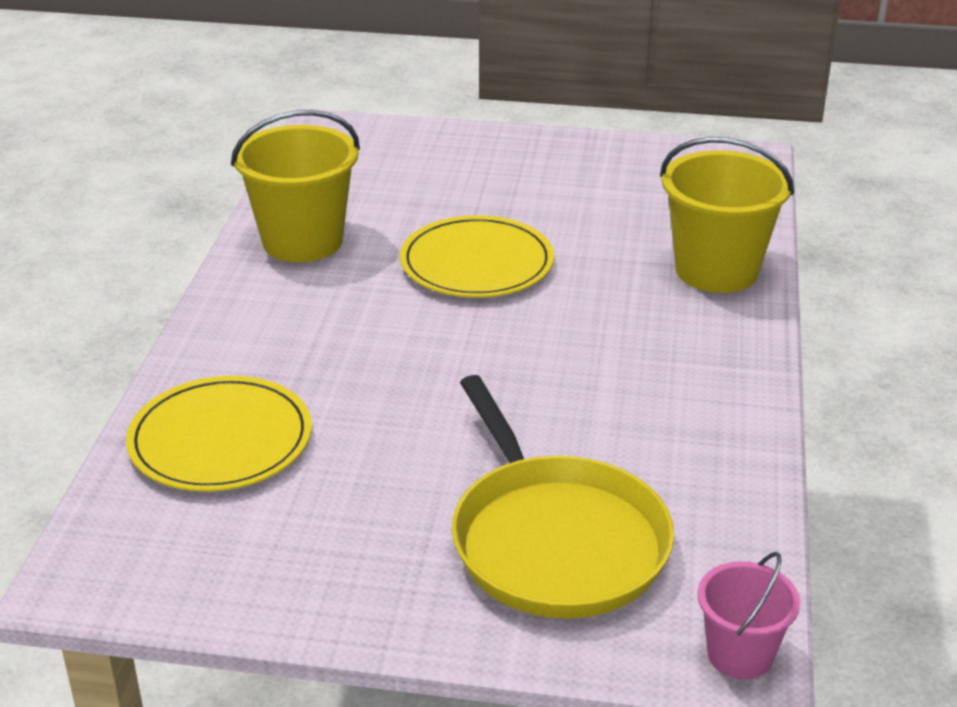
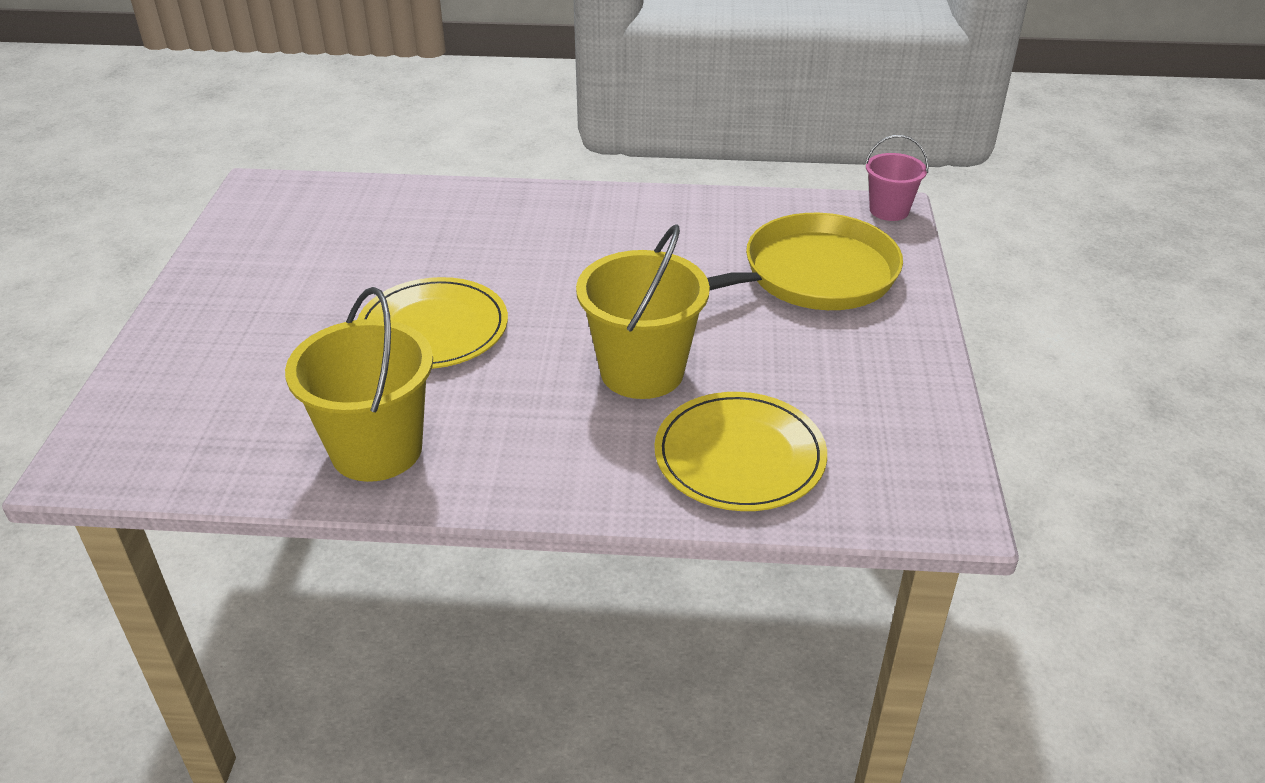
camera: 95 degrees left, 5 degrees up
yellow bucket [660,137,794,293] -> yellow bucket moved to [576,224,710,399]

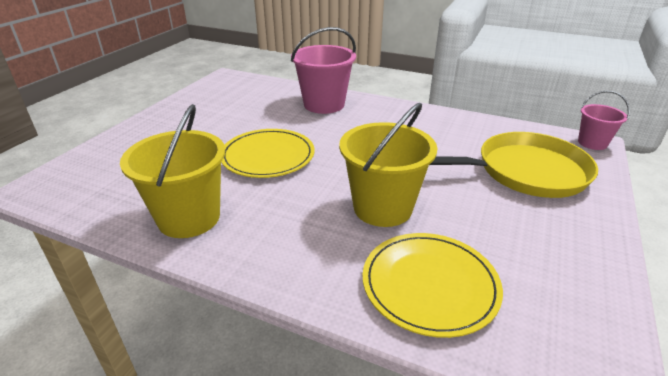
camera: 20 degrees right, 5 degrees down
none -> pink bucket [291,27,356,114]

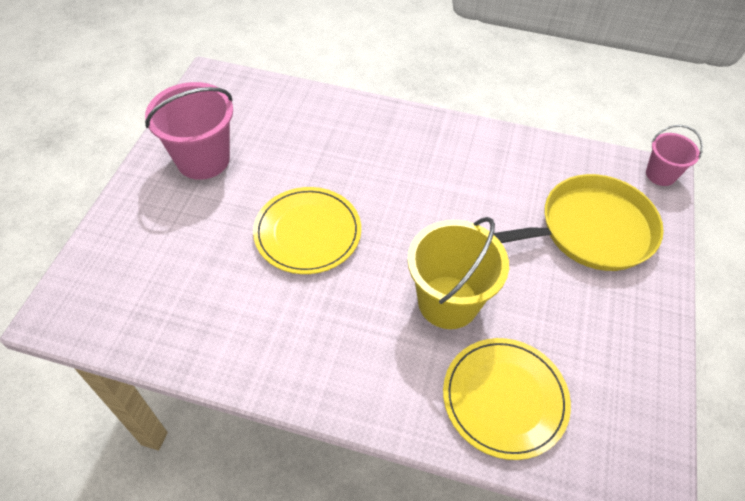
camera: 10 degrees left, 20 degrees up
yellow bucket [120,104,225,238] -> none
pink bucket [291,27,356,114] -> pink bucket moved to [145,82,233,180]

